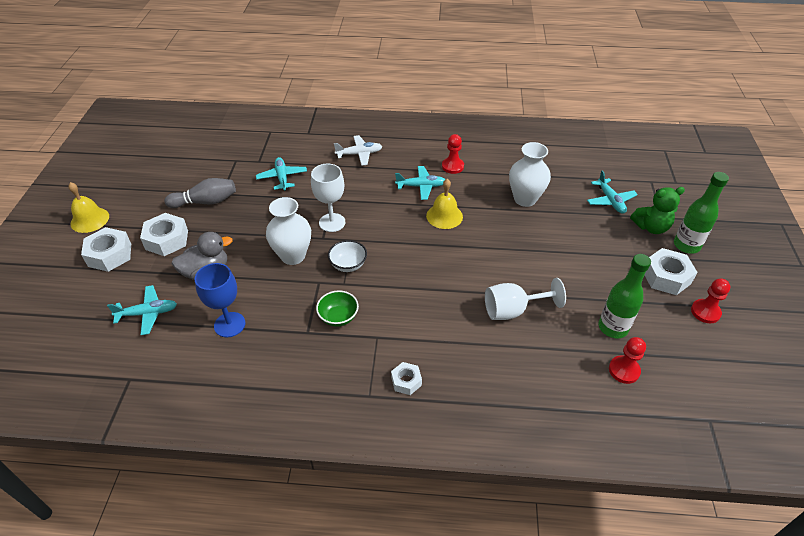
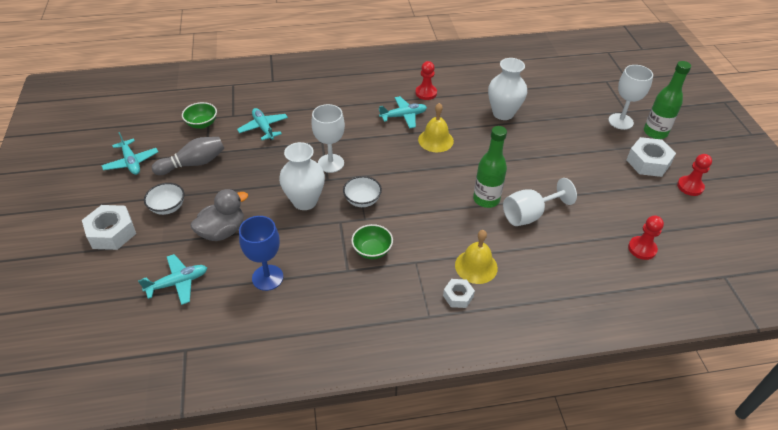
camera: 15 degrees left, 0 degrees up
yellow bell [68,182,109,233] -> yellow bell moved to [455,230,498,284]
white nut [140,213,188,256] -> white bowl [144,183,184,215]
white plane [334,135,383,166] -> none
turquoise plane [587,170,638,214] -> turquoise plane moved to [101,132,158,175]
green bottle [599,254,651,338] -> green bottle moved to [473,126,507,208]
green teddy bear [630,187,685,234] -> white goblet [608,65,653,130]
none -> green bowl [182,102,217,129]

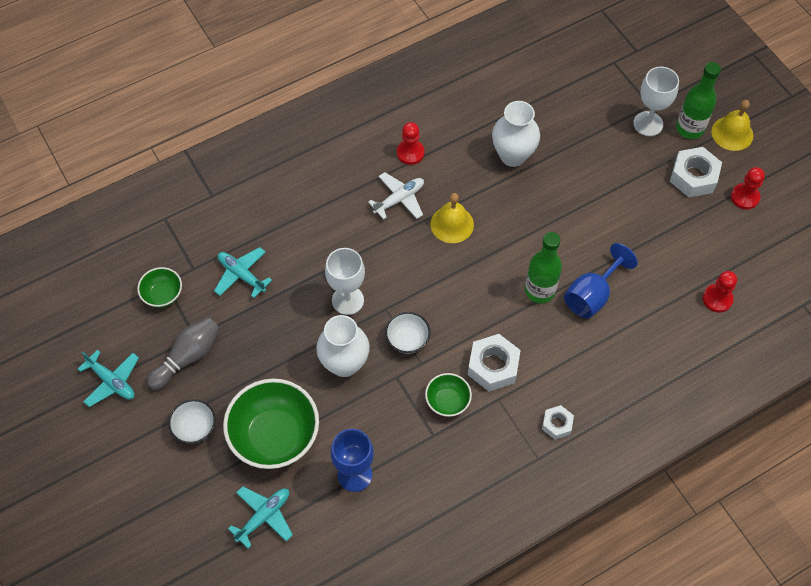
camera: 20 degrees left, 15 degrees up
white nut [82,205,136,250] -> white nut moved to [468,334,521,392]
grey duck [190,189,248,241] -> green bowl [223,379,319,469]
turquoise plane [379,96,427,128] -> white plane [368,172,424,220]
yellow bell [455,230,498,284] -> yellow bell moved to [711,100,753,151]
white goblet [503,178,577,226] -> blue goblet [564,243,638,319]

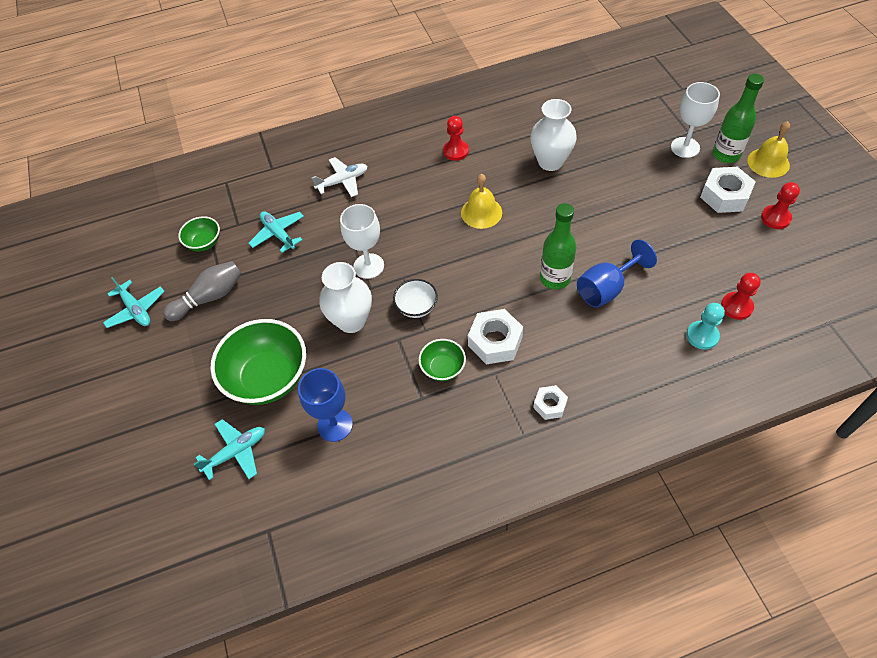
camera: 15 degrees right, 5 degrees down
white bowl [168,399,216,444] -> none
white plane [368,172,424,220] -> white plane moved to [312,157,368,197]
none -> turquoise pawn [686,303,725,350]

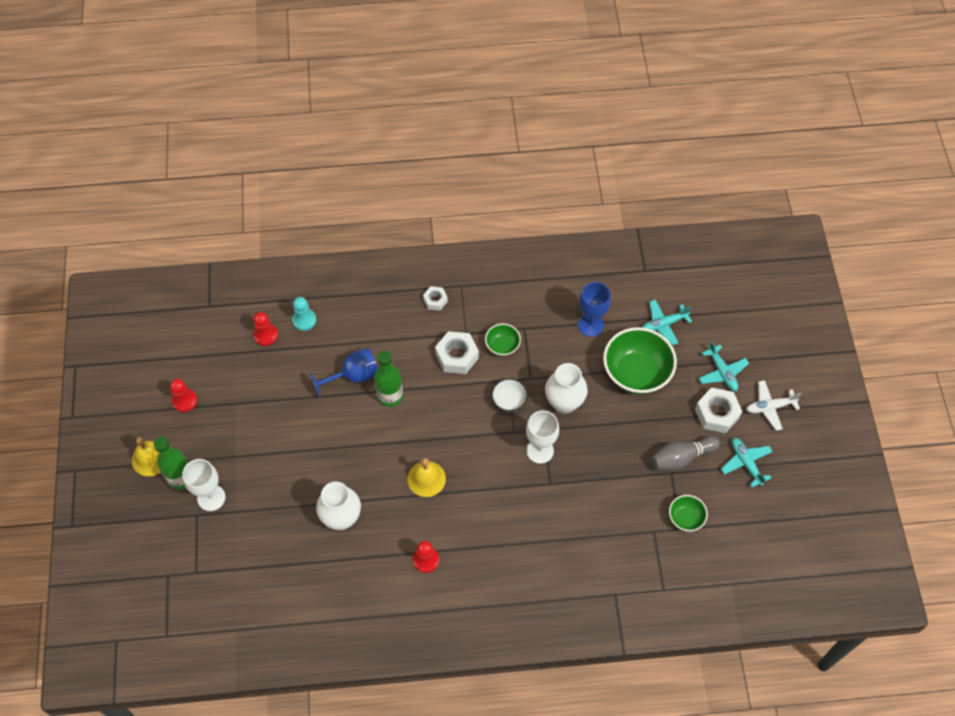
camera: 170 degrees left, 5 degrees up
turquoise plane [249,211,304,253] -> turquoise plane moved to [698,341,749,391]
white plane [312,157,368,197] -> white plane moved to [746,380,801,431]
white nut [700,167,756,213] -> white nut moved to [695,387,742,433]

